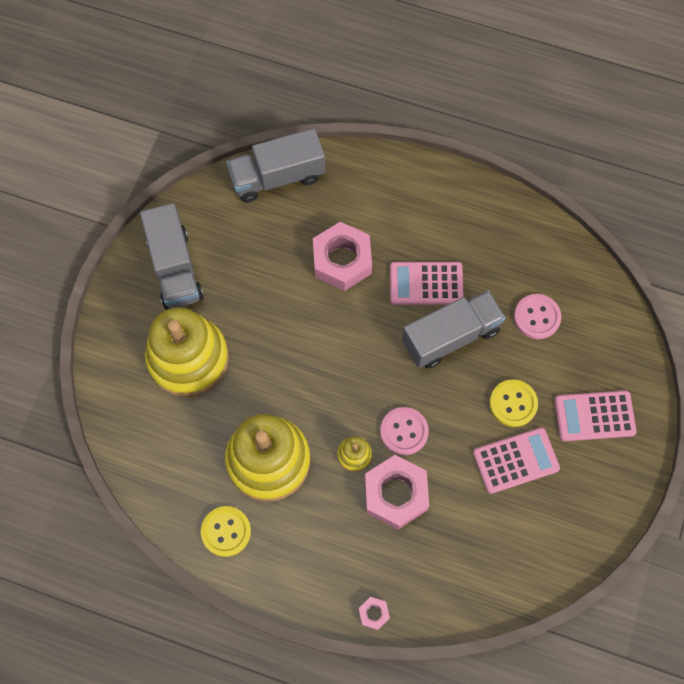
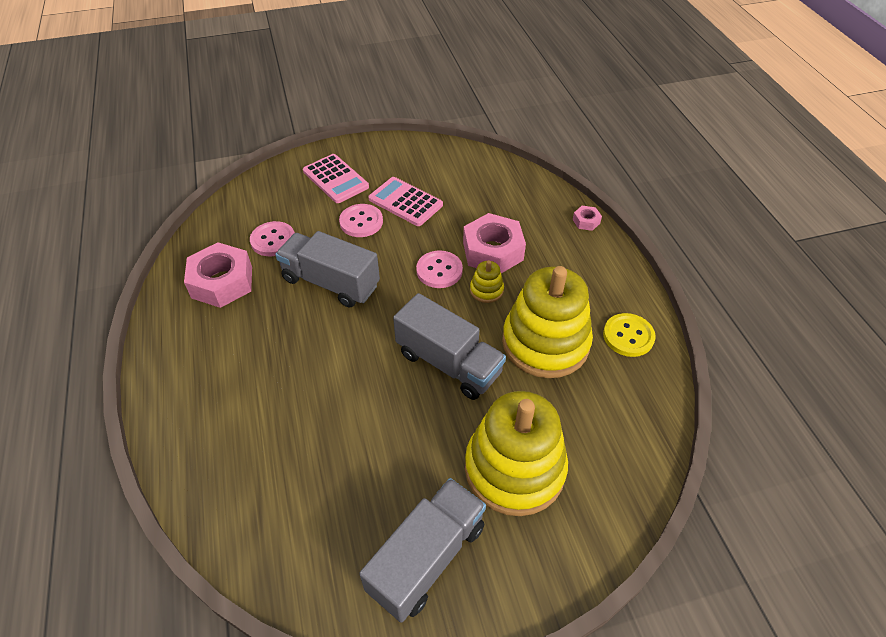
camera: 125 degrees left, 20 degrees down
grey truck [227,128,325,203] -> grey truck moved to [393,293,506,400]
pink nut [313,222,372,291] -> pink nut moved to [184,242,252,308]
pink calculator [390,262,464,305] -> none
yellow button [489,379,538,427] -> pink button [339,204,383,237]

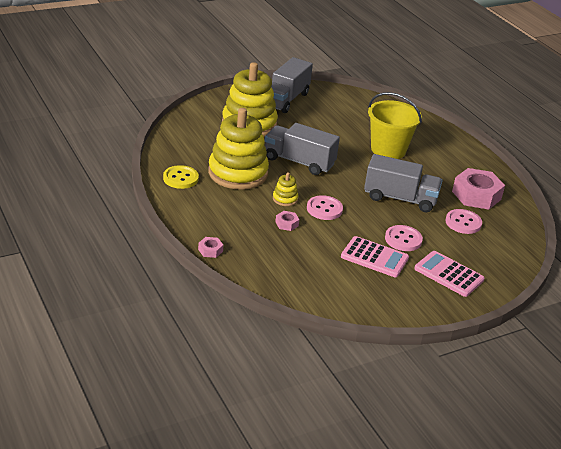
camera: 165 degrees right, 15 degrees down
pink nut [463,213,526,273] -> pink nut [275,211,299,231], size x0.45
none -> yellow bucket [368,92,422,159]

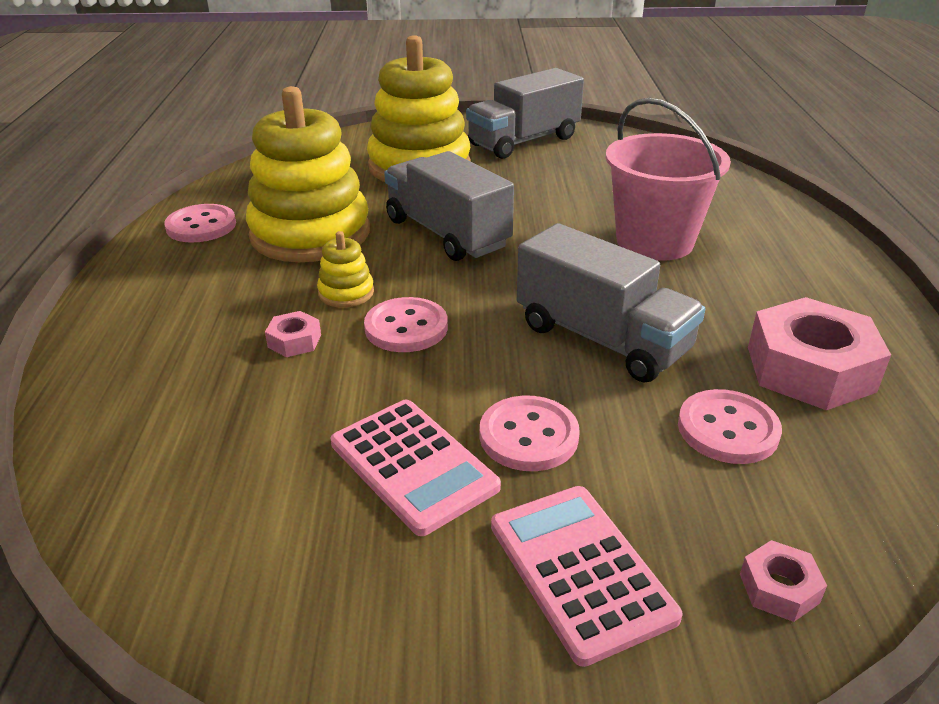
camera: 30 degrees right, 0 degrees up
yellow button [163,165,199,189] -> pink button [164,204,236,243]
pink nut [198,237,223,258] -> pink nut moved to [740,540,827,622]
yellow bucket [368,92,422,159] -> pink bucket [605,98,731,261]

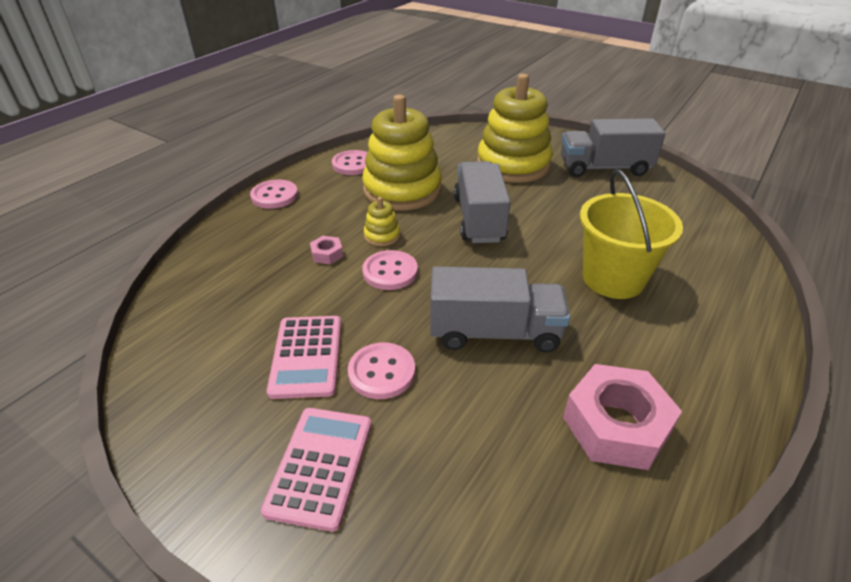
camera: 35 degrees right, 5 degrees up
grey truck [517,223,705,383] -> grey truck turned 75 degrees counterclockwise [430,266,570,353]
pink bucket [605,98,731,261] -> yellow bucket [580,169,683,299]
pink button [678,389,782,464] -> pink button moved to [250,180,298,209]
pink nut [740,540,827,622] -> none

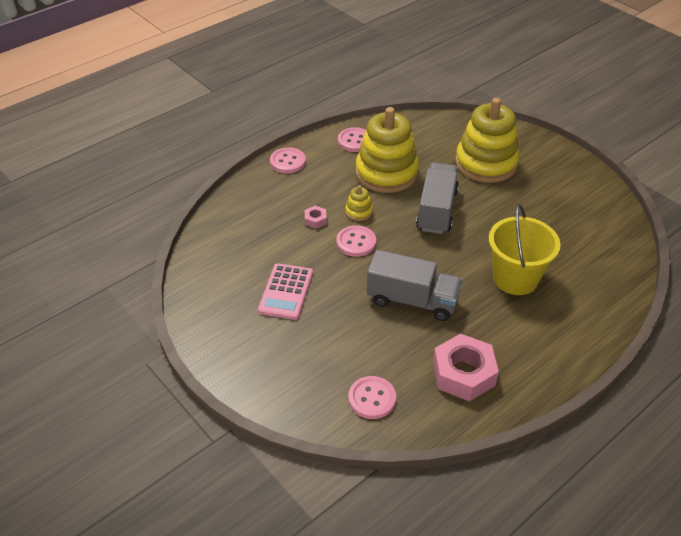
camera: 15 degrees right, 5 degrees up
pink calculator [261,408,372,532] -> none
pink button [348,342,415,399] -> pink button moved to [349,376,396,419]
grey truck [561,118,665,177] -> none

